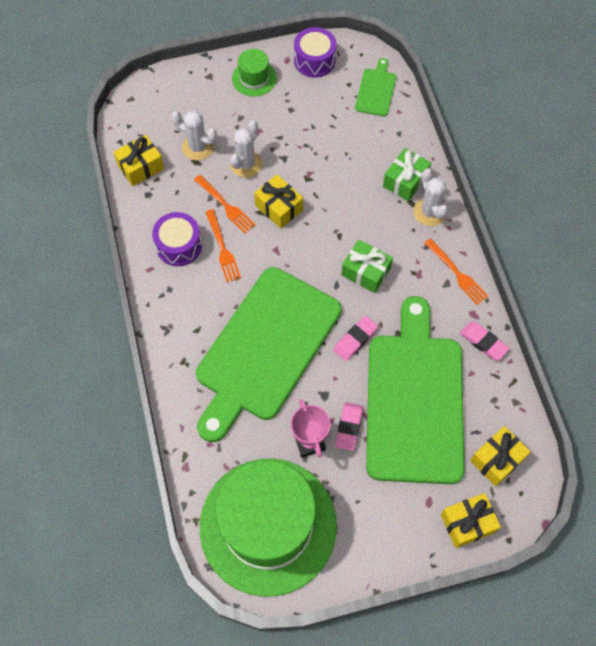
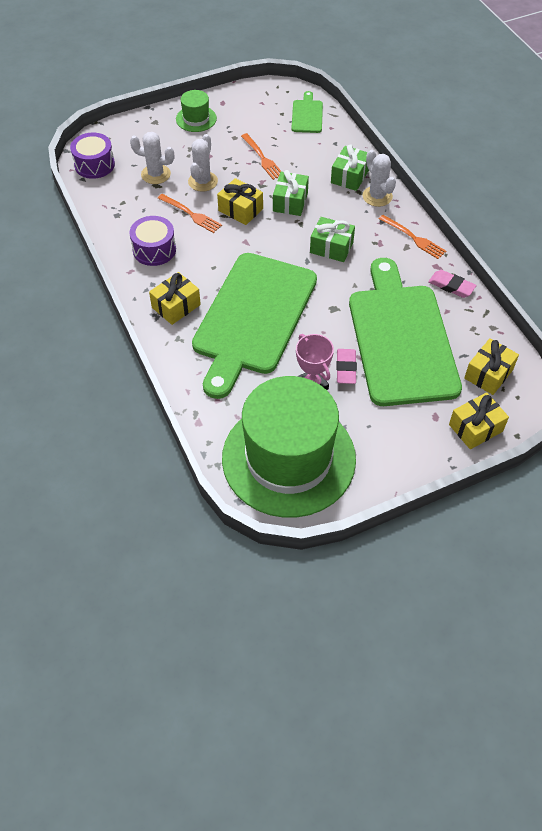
camera: 10 degrees left, 10 degrees down
yellow gift [113,135,164,186] -> yellow gift moved to [149,272,201,325]
orange fork [206,209,241,283] -> orange fork moved to [241,133,282,180]
purple drum [294,27,336,77] -> purple drum moved to [70,133,115,179]
pink eraser [333,316,378,361] -> none
none -> green gift [273,170,309,216]

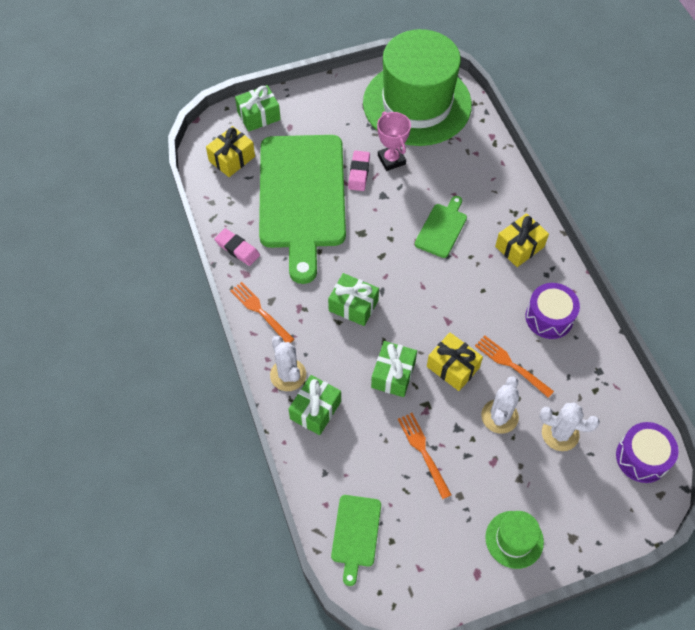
camera: 175 degrees left, 5 degrees up
green cutting board [192,253,317,399] -> green cutting board [415,196,467,258], size x0.41
yellow gift [449,392,509,449] -> green gift [235,85,281,132]

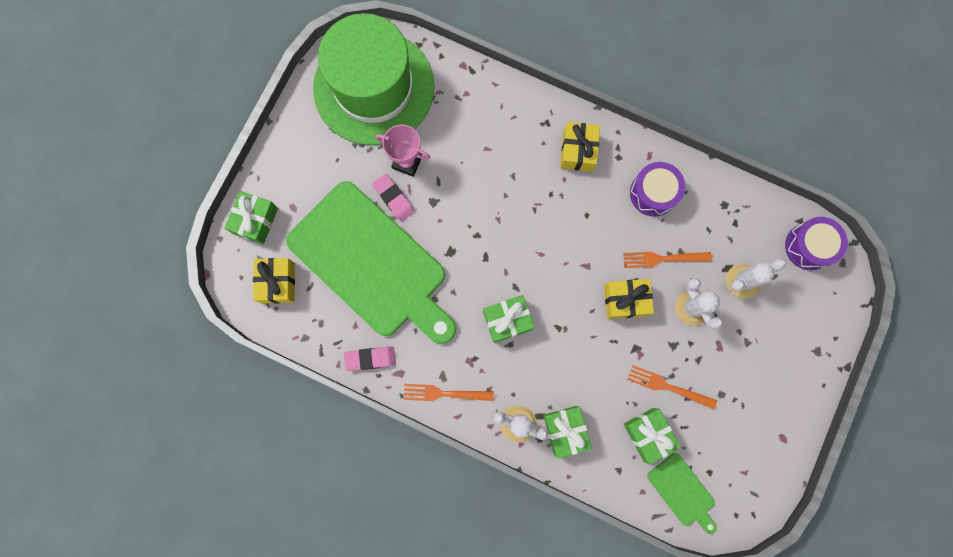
camera: 45 degrees left, 20 degrees up
green gift [371,341,417,397] -> green gift moved to [624,408,681,464]
green cutting board [415,196,467,258] -> none
green hat [485,511,544,569] -> none

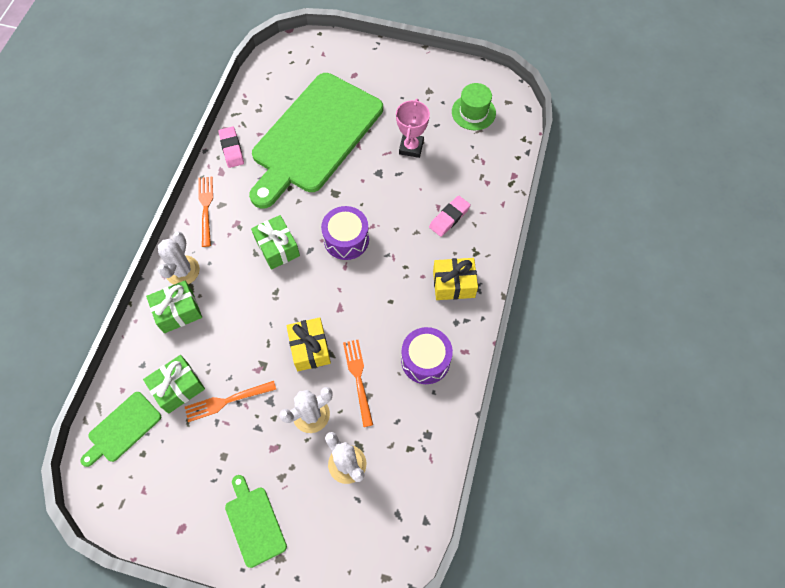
camera: 80 degrees right, 15 degrees down
green gift [225,191,278,244] -> none
yellow gift [253,258,295,304] -> none
green hat [313,13,435,145] -> green hat [452,83,496,130], size x0.41
pink eraser [372,174,415,222] -> pink eraser moved to [429,196,471,237]
orange fork [628,365,717,409] -> orange fork turned 120 degrees counterclockwise [185,381,276,422]
purple drum [785,217,848,270] -> purple drum moved to [321,206,369,260]
none -> green cutting board [225,475,287,568]

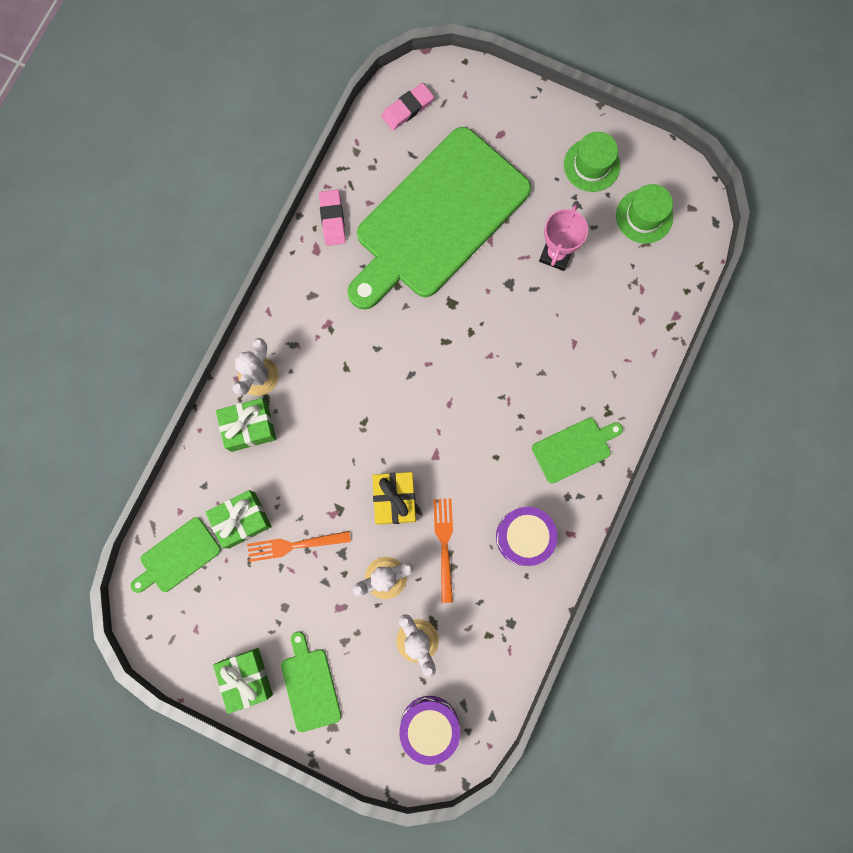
camera: 10 degrees right, 15 degrees up
orange fork [198,177,213,247] -> none
green gift [251,215,300,270] -> green gift moved to [213,648,273,714]
purple drum [321,206,369,260] -> purple drum moved to [399,696,460,765]
pink eraser [429,196,471,237] -> pink eraser moved to [381,83,434,130]
yellow gift [433,258,478,300] -> green cutting board [532,418,623,484]
none -> green hat [564,132,620,192]

